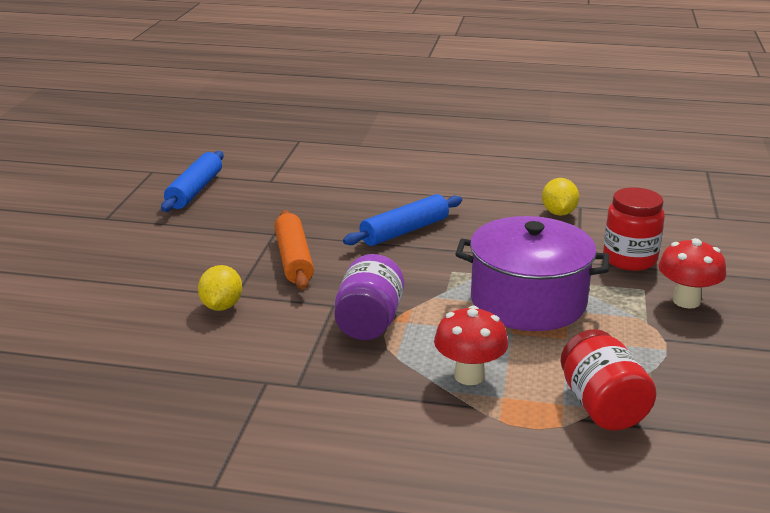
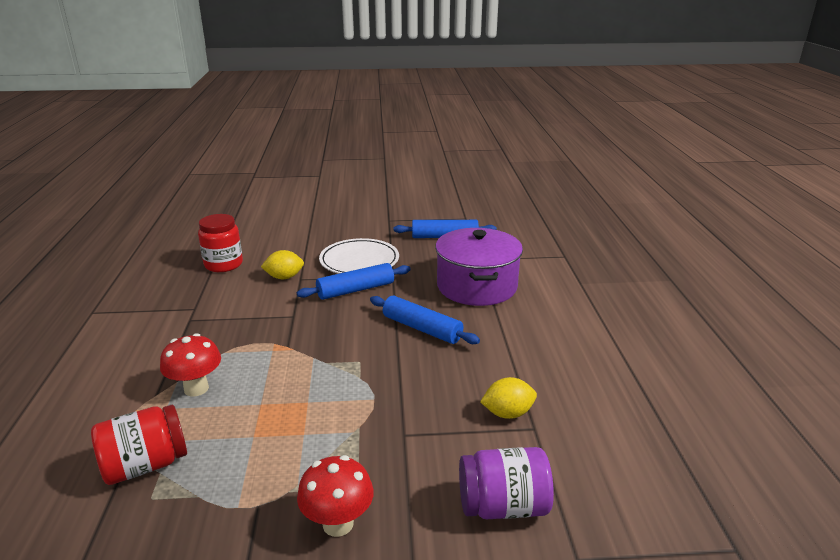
camera: 75 degrees right, 0 degrees up
orange rolling pin [274,210,314,290] -> blue rolling pin [297,263,411,300]
purple jar [334,254,404,340] -> purple jar moved to [459,447,554,519]
purple pot [455,216,609,331] -> purple pot moved to [435,228,523,306]
red jar [603,187,665,271] -> red jar moved to [198,214,243,272]
none -> white plate [319,238,399,274]

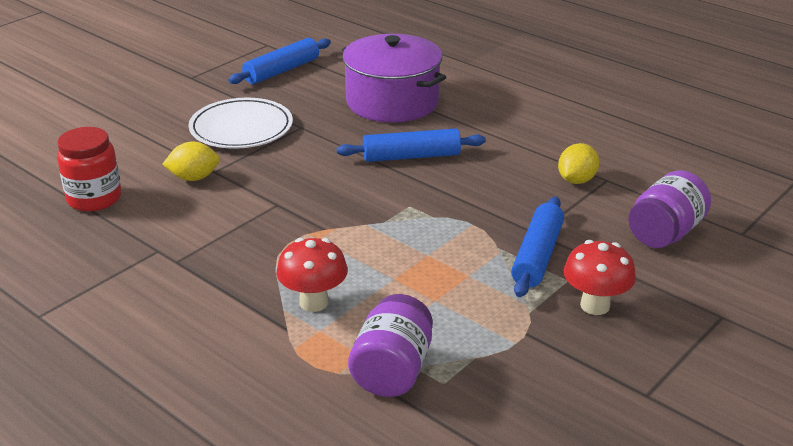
camera: 45 degrees left, 5 degrees up
red jar [91,405,187,485] -> purple jar [348,294,433,397]
yellow lemon [261,250,304,279] -> yellow lemon turned 45 degrees clockwise [162,142,220,181]
blue rolling pin [297,263,411,300] -> blue rolling pin moved to [511,197,564,297]

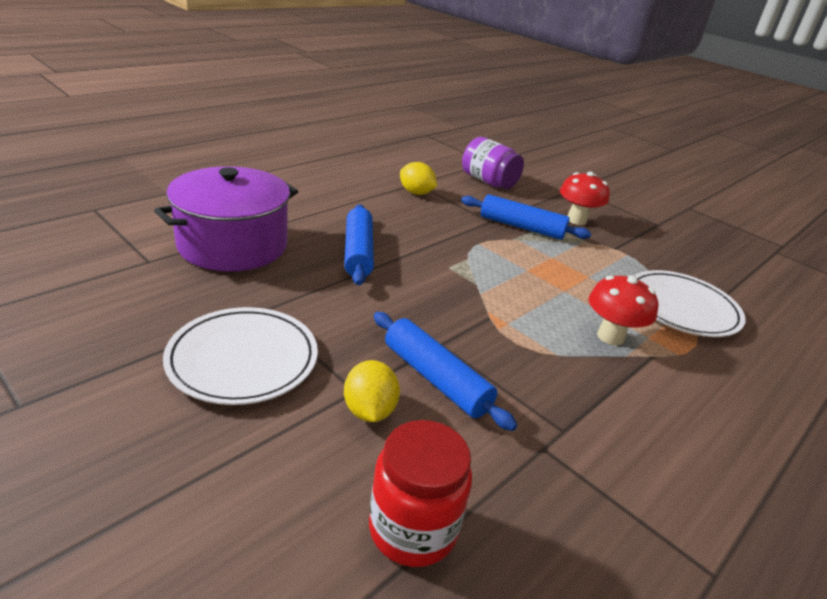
camera: 90 degrees left, 0 degrees up
blue rolling pin [228,38,331,84] -> blue rolling pin moved to [374,312,517,431]
purple jar [348,294,433,397] -> white plate [634,270,746,337]

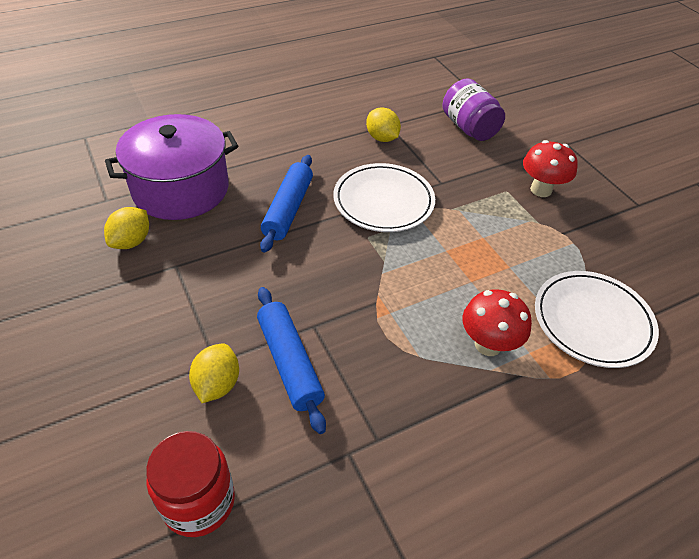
camera: 20 degrees right, 15 degrees up
white plate [163,307,318,405] -> white plate moved to [333,163,435,232]
blue rolling pin [461,194,591,240] -> none
none -> yellow lemon [104,207,149,249]

